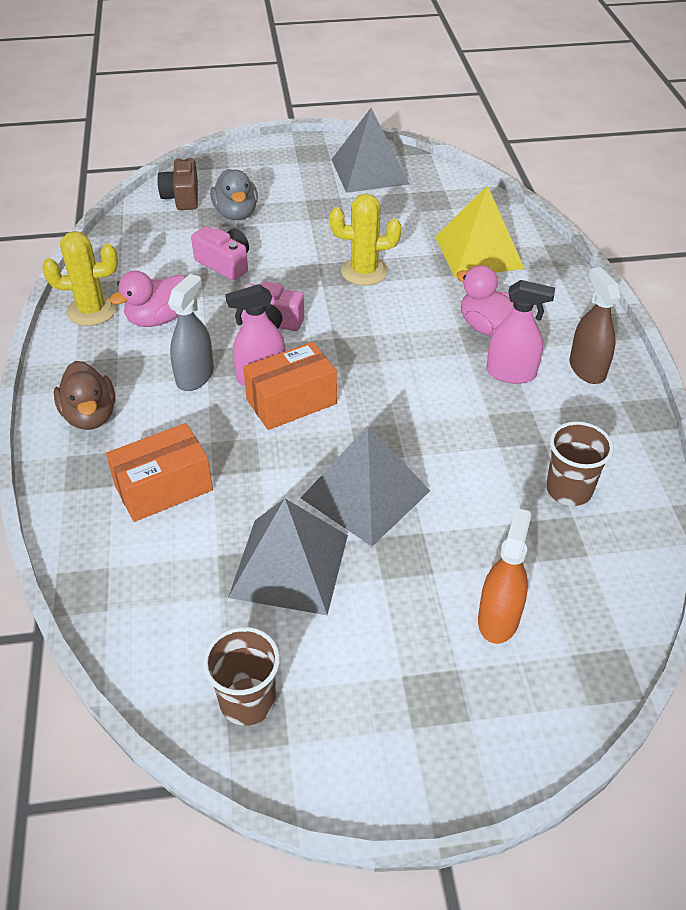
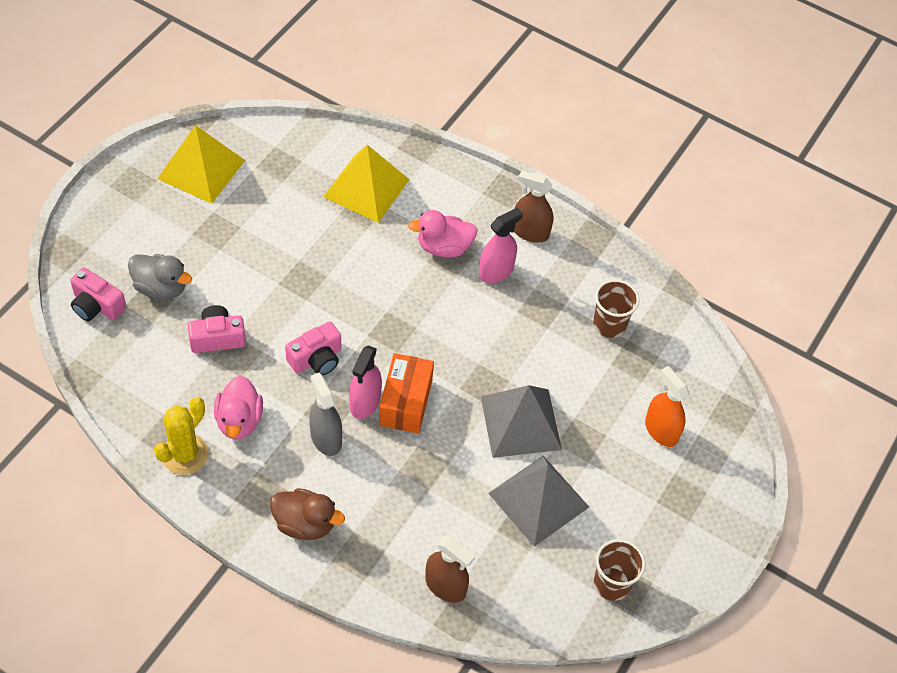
camera: 55 degrees left, 10 degrees up
orange box [106,423,213,522] -> none
brown camera [157,156,198,210] -> pink camera [70,268,126,321]
yellow cactus [330,193,401,286] -> none
grey pyramid [331,108,409,193] -> yellow pyramid [157,125,245,204]
none -> brown spray bottle [425,535,475,603]

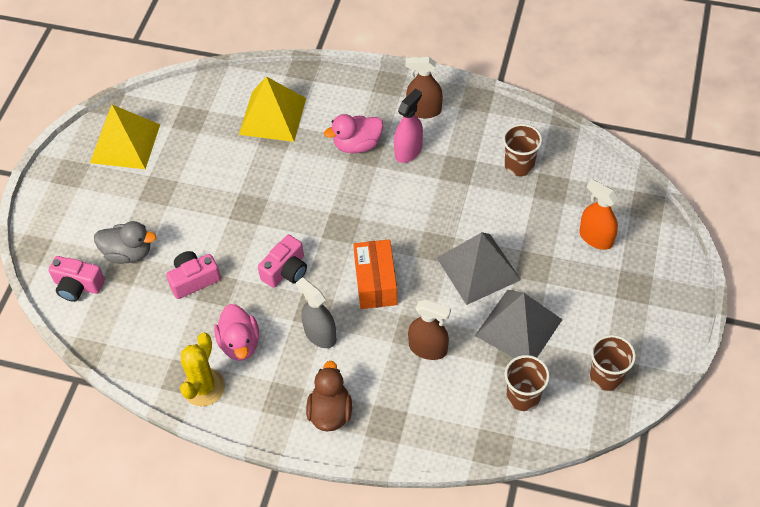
camera: 10 degrees left, 0 degrees up
brown duck [270,488,345,540] -> brown duck turned 90 degrees counterclockwise [306,361,352,432]
pink spray bottle [349,345,382,419] -> none
brown spray bottle [425,535,475,603] -> brown spray bottle moved to [408,300,451,360]
none -> brown cup [505,355,550,411]

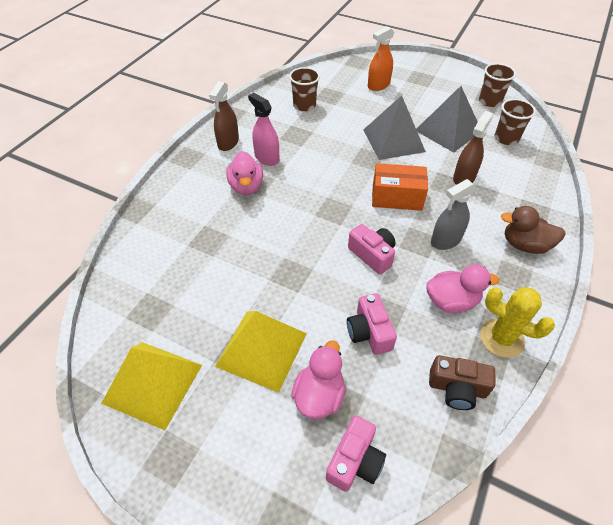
camera: 80 degrees left, 5 degrees down
grey duck [94,221,156,264] -> pink duck [291,340,345,419]
yellow pyramid [239,76,306,142] -> yellow pyramid moved to [215,311,307,393]
none -> brown camera [429,355,495,410]

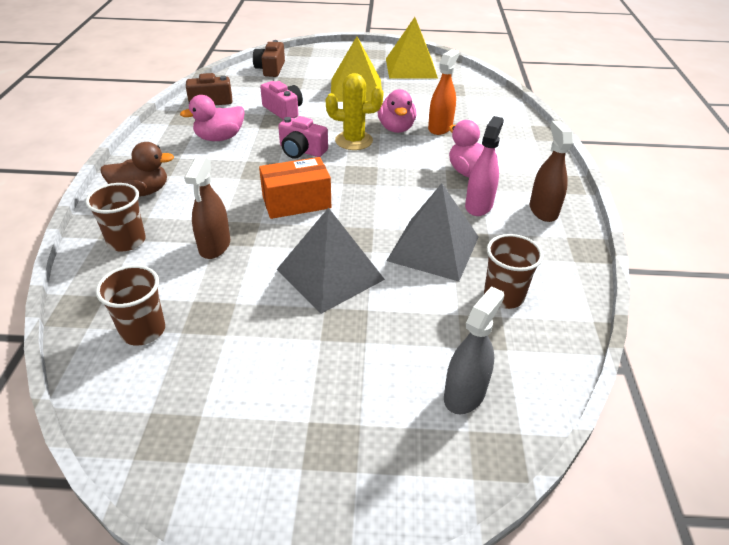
camera: 155 degrees right, 10 degrees down
pink spray bottle [248,93,279,166] -> pink spray bottle turned 90 degrees counterclockwise [465,116,504,216]
pink duck [291,340,345,419] -> pink duck moved to [378,89,416,133]
pink camera [326,415,386,492] -> brown camera [253,40,285,77]
orange spray bottle [368,26,394,91] -> orange spray bottle moved to [428,49,460,135]
grey pyramid [416,86,478,153] -> grey pyramid moved to [386,183,479,281]
grey spray bottle [431,179,477,250] -> grey spray bottle moved to [444,286,504,414]
brown cup [479,63,516,107] -> brown cup moved to [85,183,146,251]
yellow cactus [480,287,555,358] -> yellow cactus moved to [326,73,384,150]

